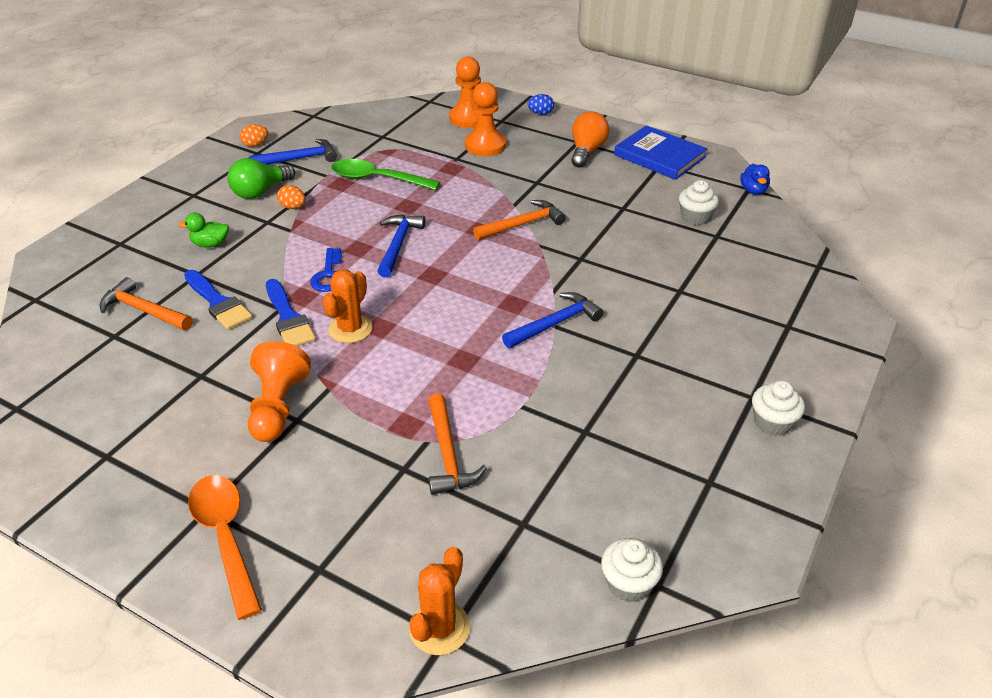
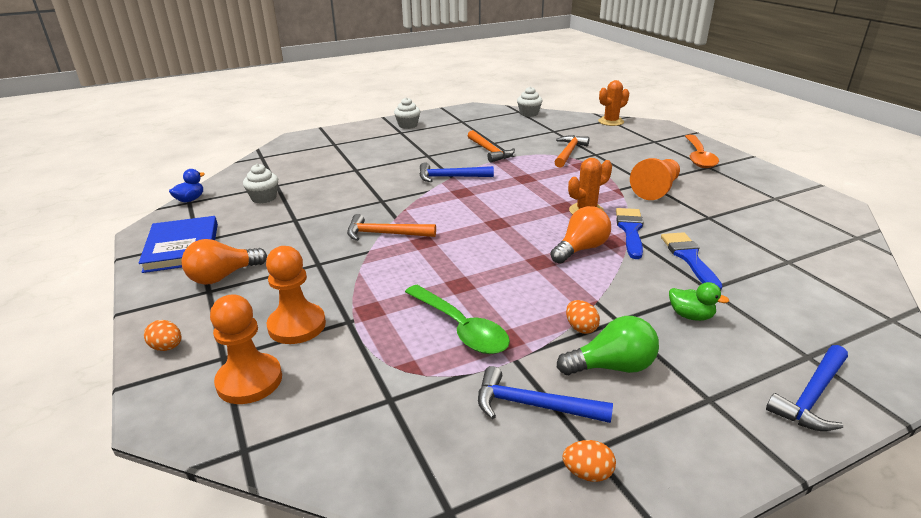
camera: 145 degrees left, 10 degrees down
orange hammer [99,277,193,330] -> orange hammer moved to [468,130,515,163]
blue key [310,248,342,292] -> orange light bulb [550,206,611,264]
blue hammer [378,214,425,278] -> blue hammer moved to [766,345,848,431]
blue egg [527,94,554,115] -> orange egg [144,320,182,351]

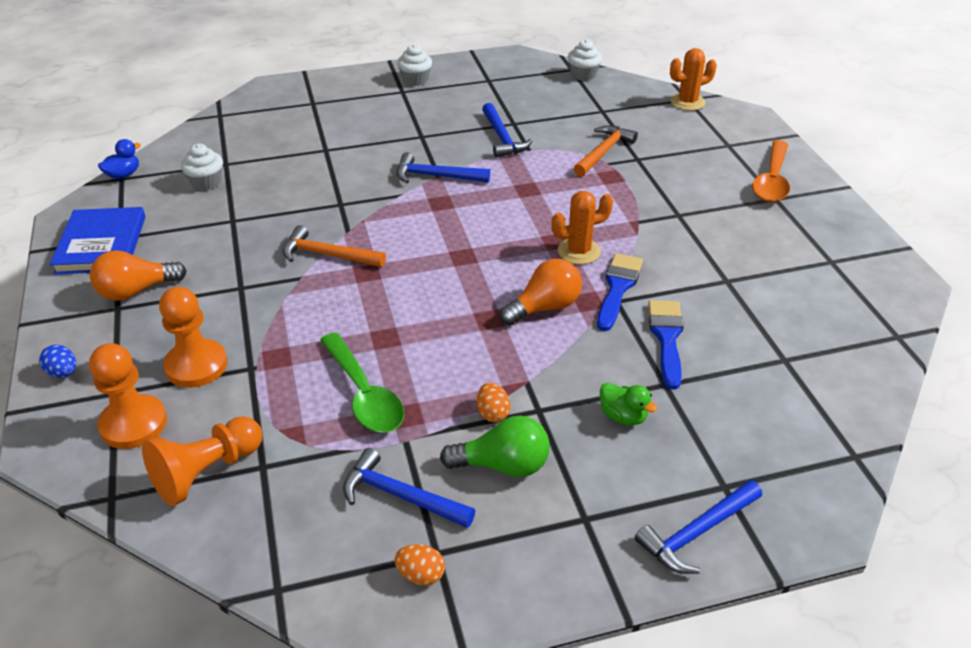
camera: 10 degrees right, 10 degrees up
orange egg [144,320,182,351] -> blue egg [39,345,76,378]
orange hammer [468,130,515,163] -> blue hammer [482,103,533,158]
orange pawn [630,158,680,200] -> orange pawn moved to [142,416,262,506]

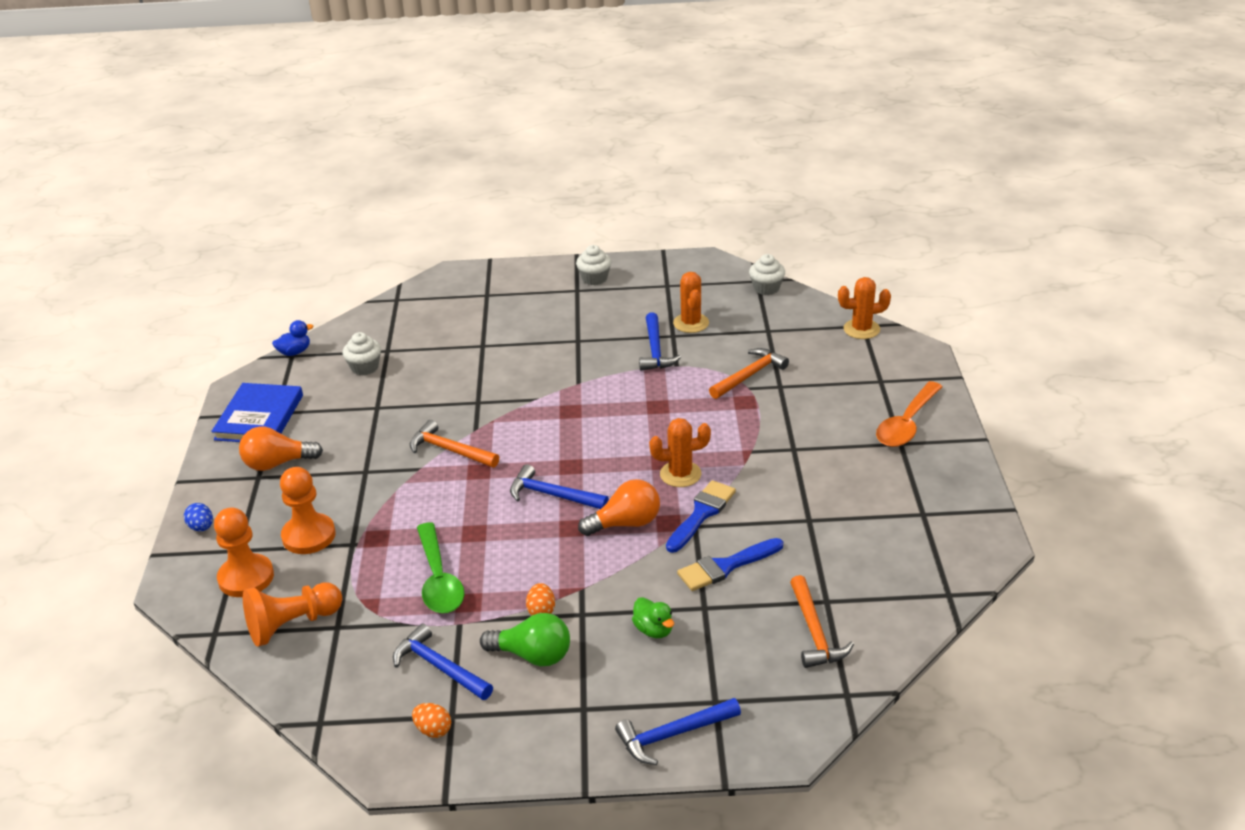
camera: 15 degrees right, 5 degrees down
blue hammer [397,152,490,183] -> blue hammer moved to [510,464,609,509]
blue brush [648,300,684,390] -> blue brush turned 135 degrees counterclockwise [677,538,783,591]
none -> orange cactus [673,272,709,333]
none -> orange hammer [790,575,854,668]

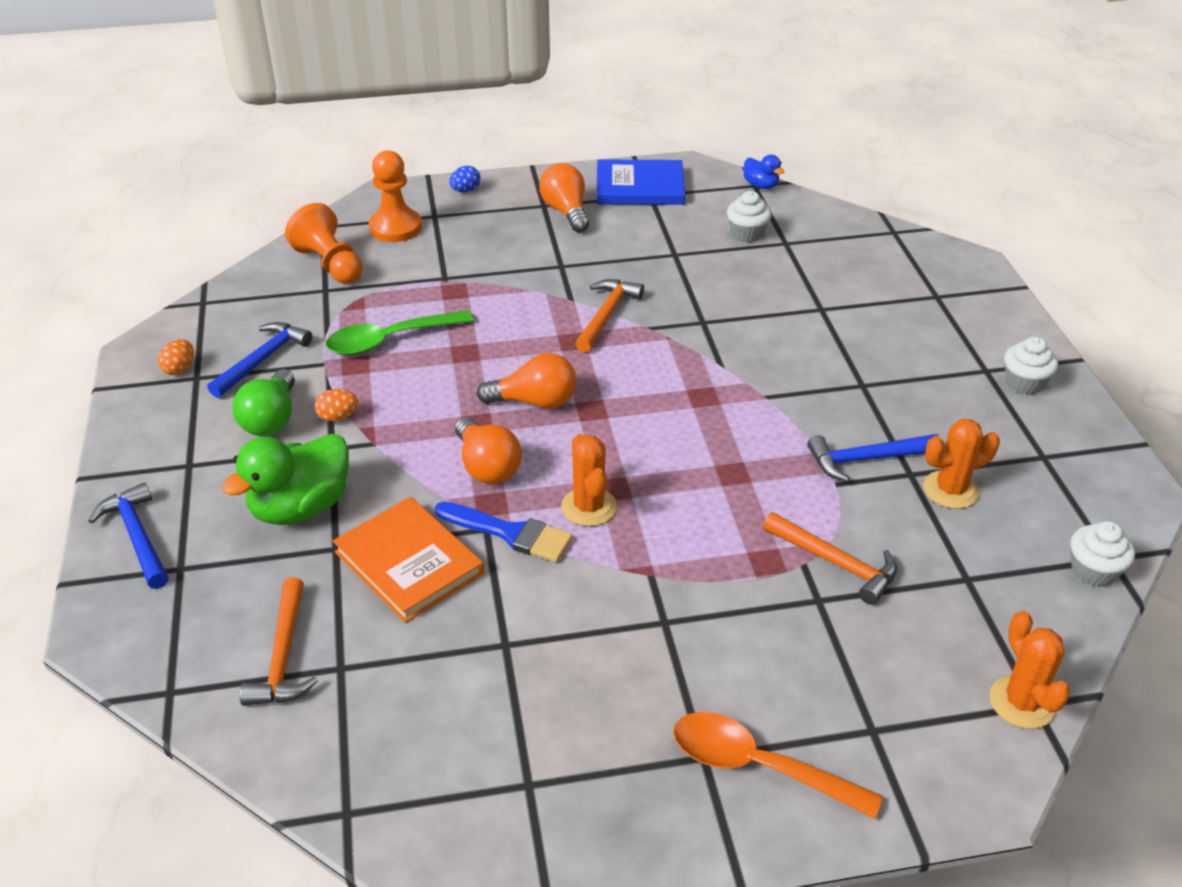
camera: 80 degrees right, 5 degrees up
orange pawn [280,467,336,554] -> none
blue hammer [510,464,609,509] -> orange light bulb [477,353,577,409]
green duck [632,597,674,638] -> green duck [221,434,349,525], size x1.99
blue brush [677,538,783,591] -> orange book [333,497,484,623]
orange hammer [790,575,854,668] -> orange hammer turned 75 degrees counterclockwise [240,577,318,706]

